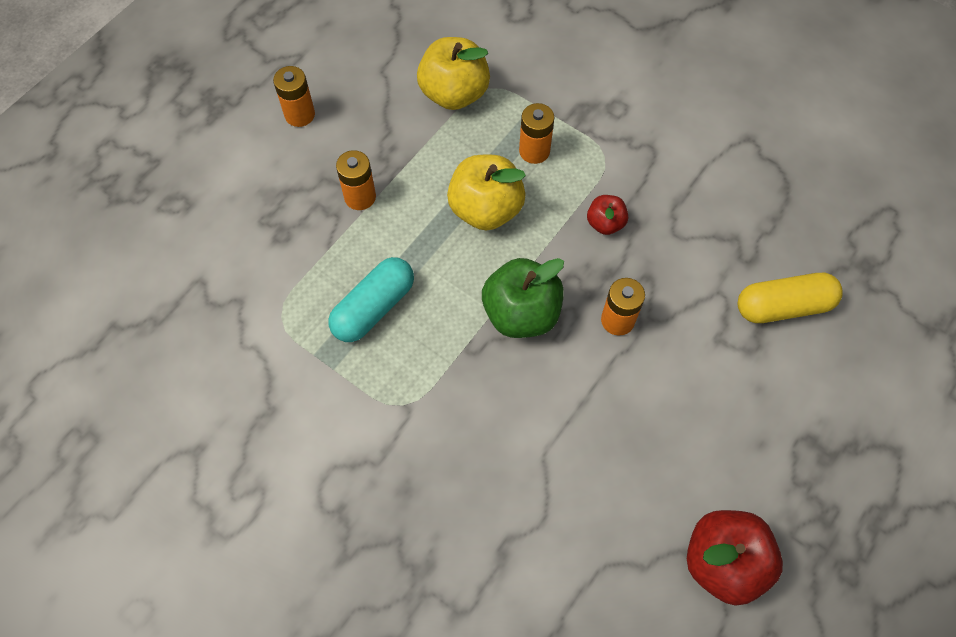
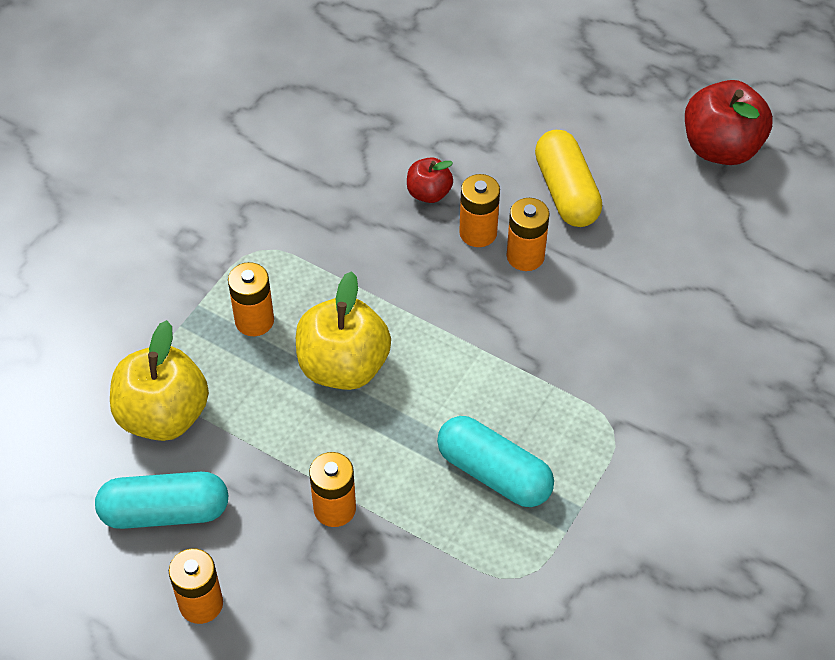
camera: 95 degrees left, 10 degrees down
green apple [482,258,564,338] -> none
red apple [587,195,628,235] -> red apple moved to [407,157,453,203]
yellow capsule [738,273,843,323] -> yellow capsule moved to [535,130,602,227]
none -> turquoise capsule [95,472,228,529]
none -> orange battery [507,198,550,271]

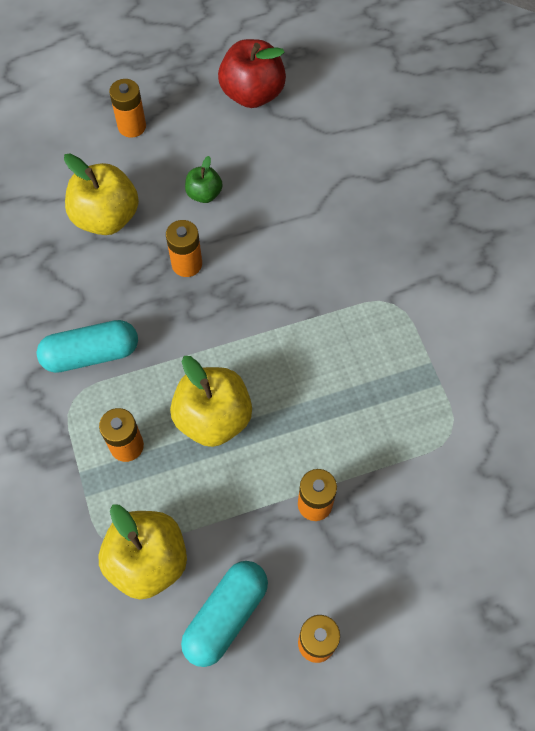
camera: 50 degrees left, 10 degrees up
red apple [407,157,453,203] -> none
turquoise capsule [437,416,554,507] -> turquoise capsule moved to [36,320,138,373]
orange battery [507,198,550,271] -> orange battery moved to [109,79,146,138]
yellow capsule [535,130,602,227] -> green apple [185,156,223,203]
none -> yellow apple [64,153,139,235]

